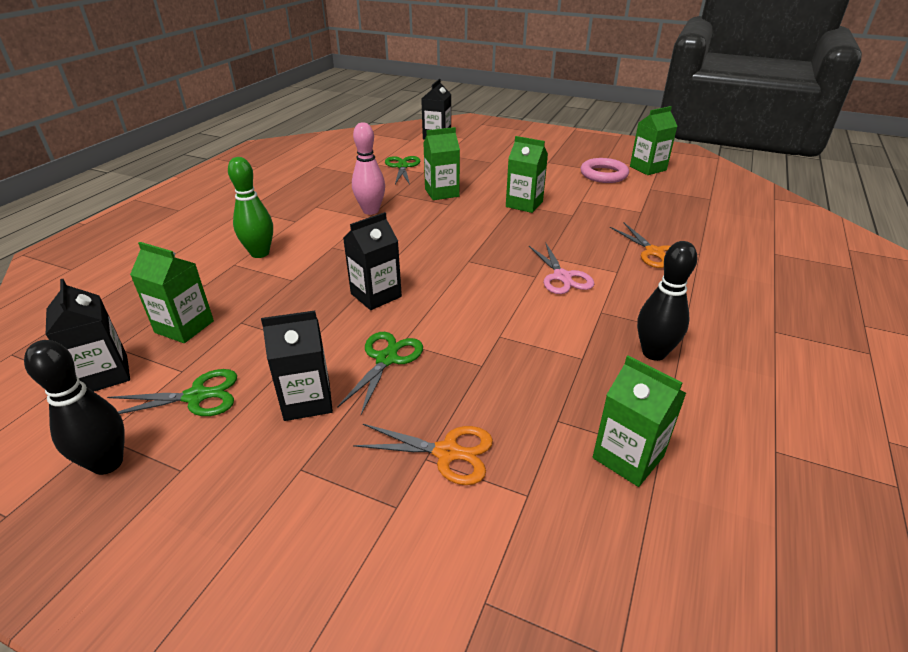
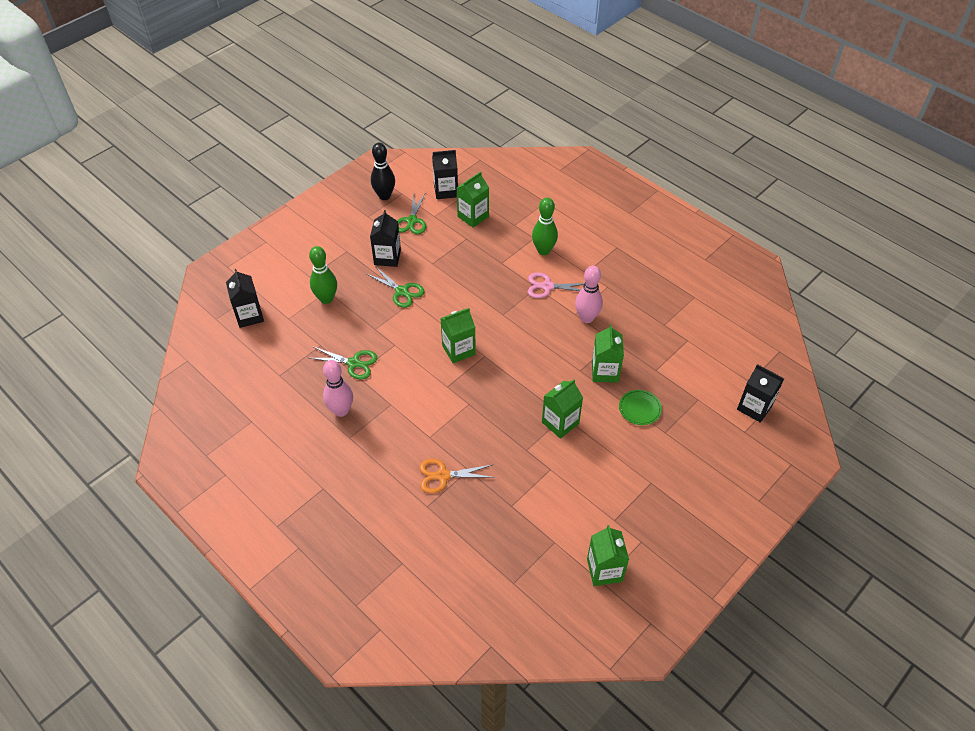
camera: 110 degrees right, 15 degrees up
black carton [343,212,402,310] -> black carton moved to [226,269,264,328]
orange scissors [353,424,493,485] -> green bowling pin [309,246,337,304]
green scissors [385,156,420,185] -> green scissors moved to [310,347,378,380]
pink scissors [529,242,594,294] -> pink scissors moved to [528,272,585,298]
pink ring [580,158,629,183] -> none
green carton [593,355,686,487] -> green carton moved to [440,308,476,363]
black bowling pin [637,241,697,361] -> pink bowling pin [323,360,353,417]
none -> green plate [619,390,662,425]

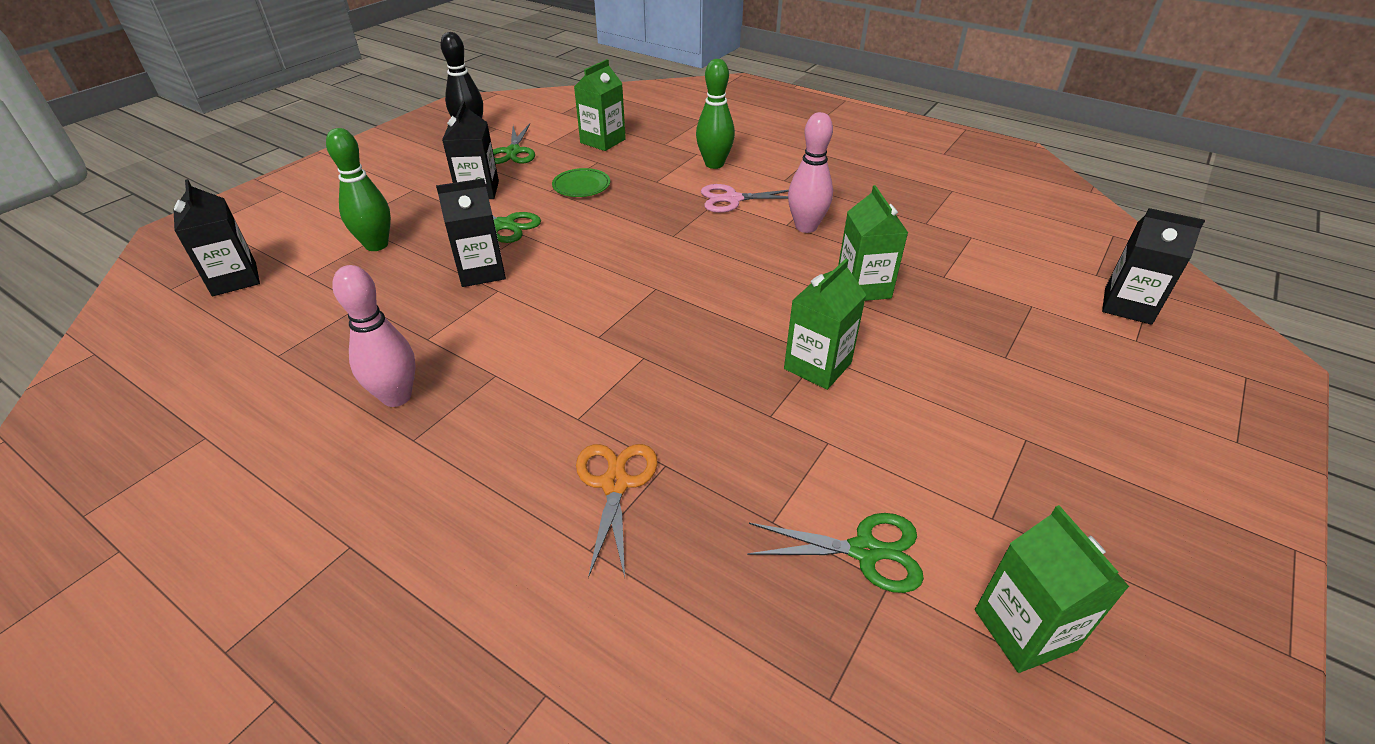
camera: 10 degrees left, 10 degrees down
green scissors [310,347,378,380] -> green scissors moved to [747,513,924,593]
orange scissors [419,459,495,493] -> orange scissors turned 105 degrees clockwise [576,444,657,578]
black carton [432,150,458,199] -> black carton moved to [436,178,506,287]
green carton [440,308,476,363] -> none
green plate [619,390,662,425] -> green plate moved to [552,168,610,197]

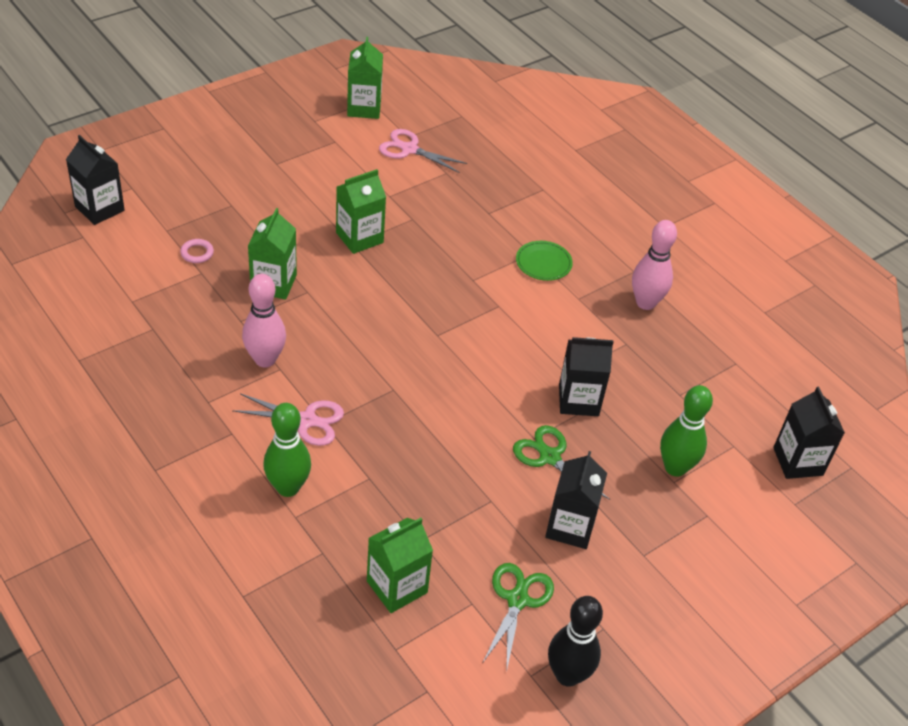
camera: 165 degrees left, 5 degrees up
green plate [552,168,610,197] -> green plate moved to [516,241,573,281]
orange scissors [576,444,657,578] -> none
green scissors [747,513,924,593] -> pink scissors [379,129,468,173]
none -> pink ring [180,239,214,263]

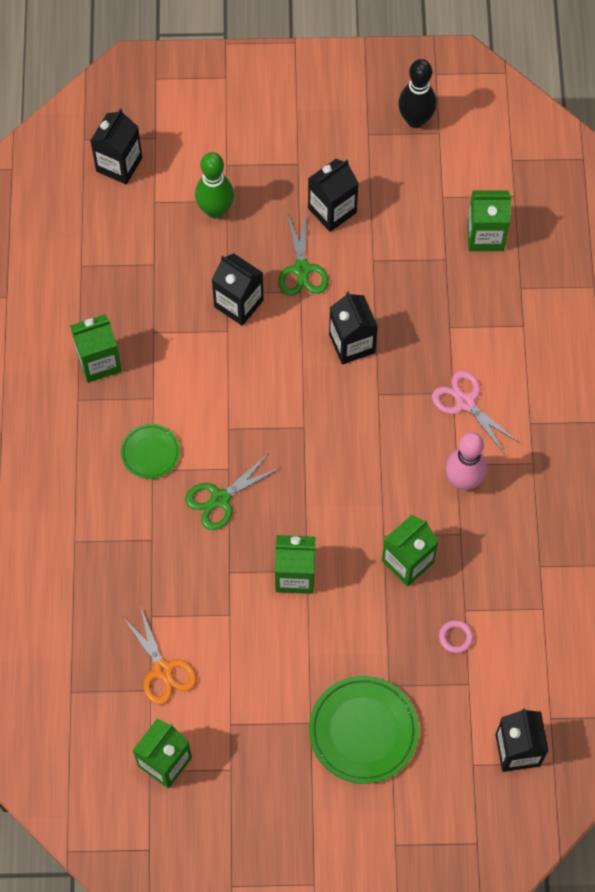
camera: 140 degrees left, 20 degrees up
green bowling pin [263,403,311,497] -> none
pink scissors [379,129,468,173] -> orange scissors [122,606,197,705]
green scissors [483,563,554,673] -> green scissors moved to [185,453,280,530]
pink bowling pin [632,220,677,310] -> green carton [70,314,122,383]
none -> green plate [309,676,419,784]
none -> black carton [329,292,378,365]

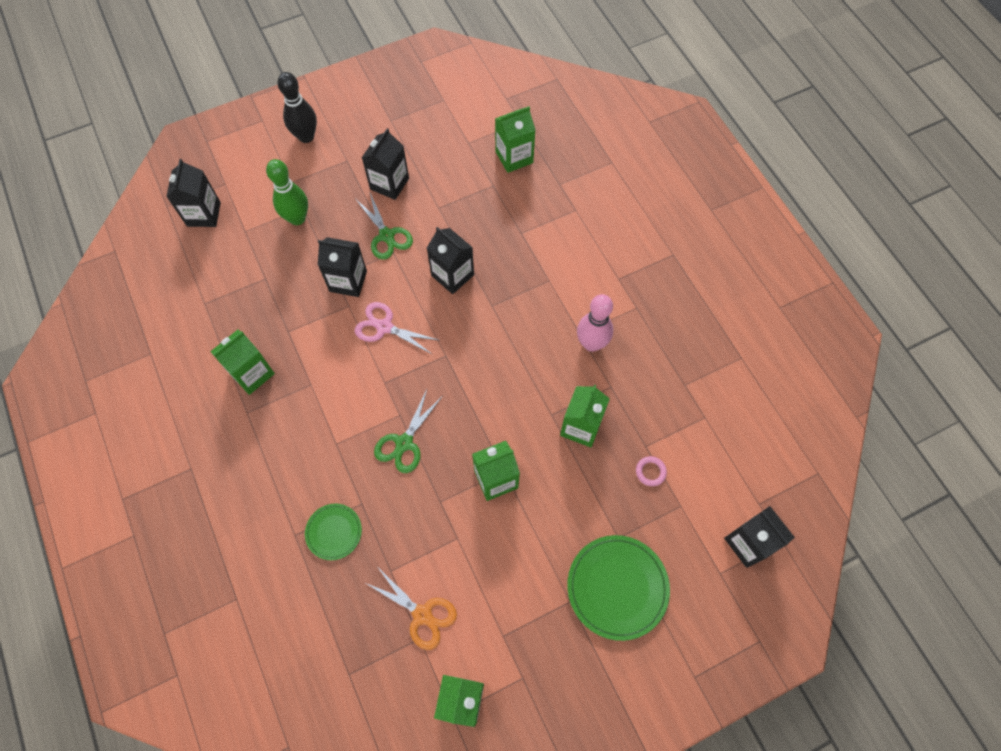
camera: 25 degrees left, 0 degrees up
green plate [121,424,180,479] -> green plate moved to [305,504,362,560]
black bowling pin [398,59,437,128] -> black bowling pin moved to [277,72,317,143]
pink scissors [432,371,519,454] -> pink scissors moved to [355,302,441,355]

